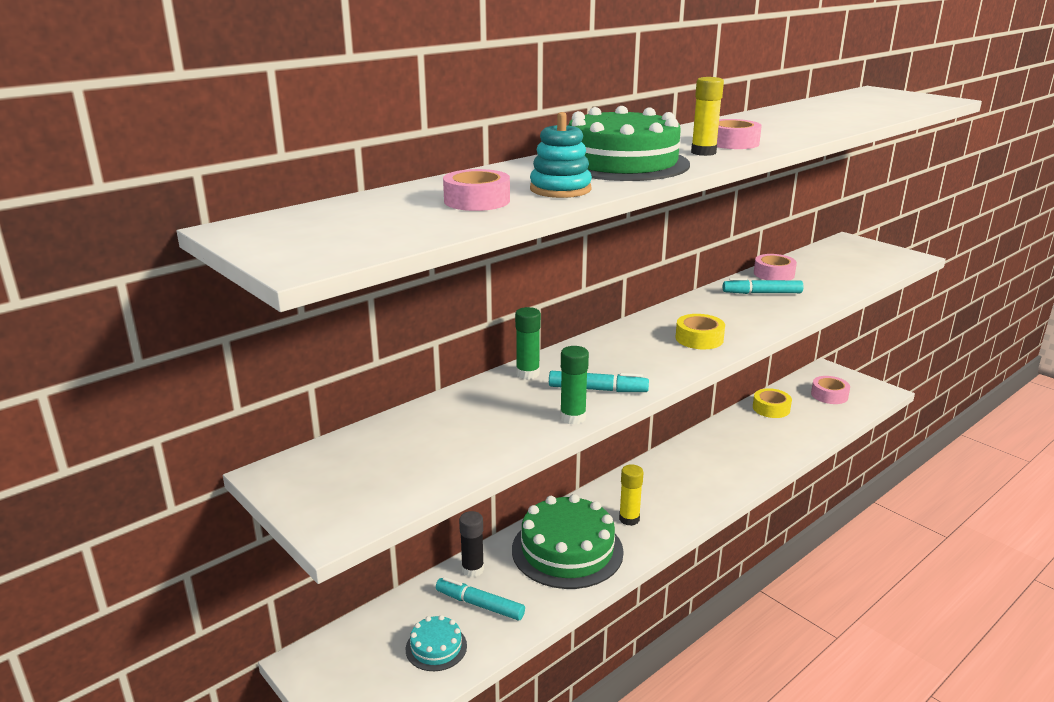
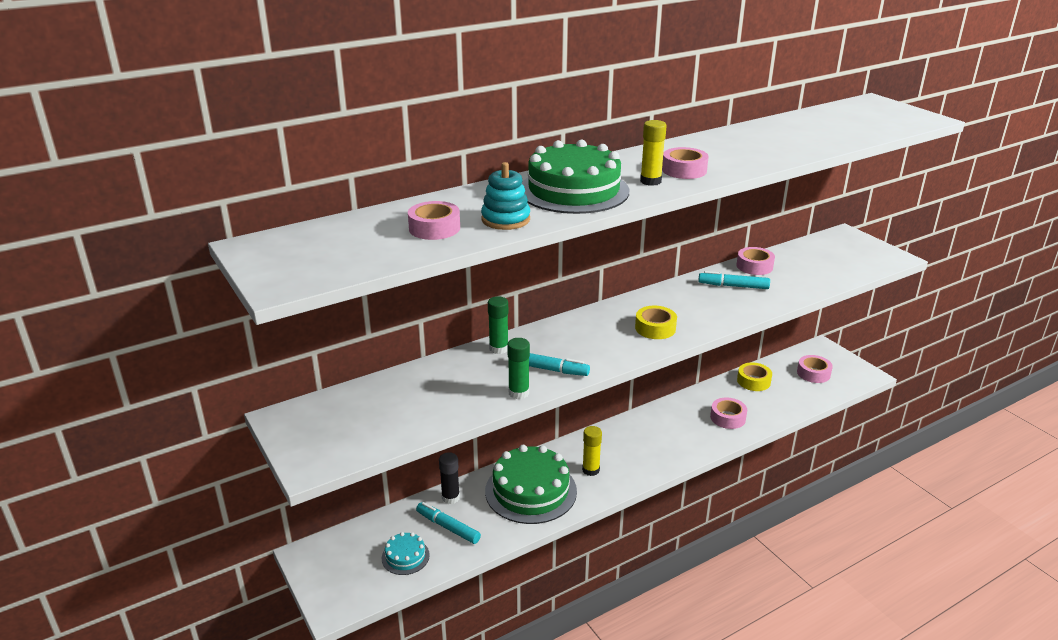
camera: 10 degrees right, 5 degrees up
none -> pink tape [710,397,747,429]

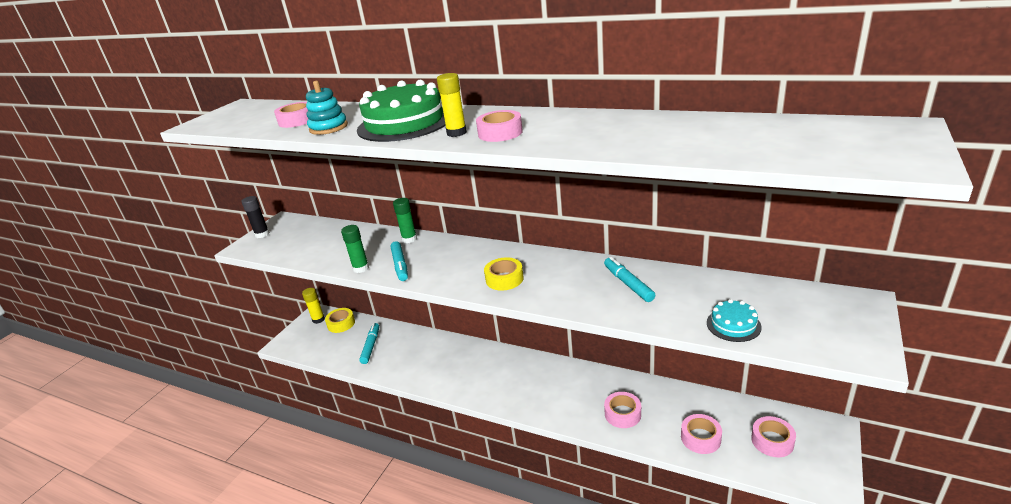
camera: 60 degrees right, 0 degrees up
turquoise cake [382,532,430,575] -> turquoise cake moved to [707,299,762,342]
black glue stick [439,452,460,504] -> black glue stick moved to [241,196,270,238]
green cake [485,445,577,524] -> none
yellow glue stick [582,426,602,476] -> yellow glue stick moved to [302,288,325,324]
pink tape [736,247,775,275] -> pink tape moved to [681,414,722,454]
yellow tape [737,363,772,391] -> yellow tape moved to [325,308,355,333]

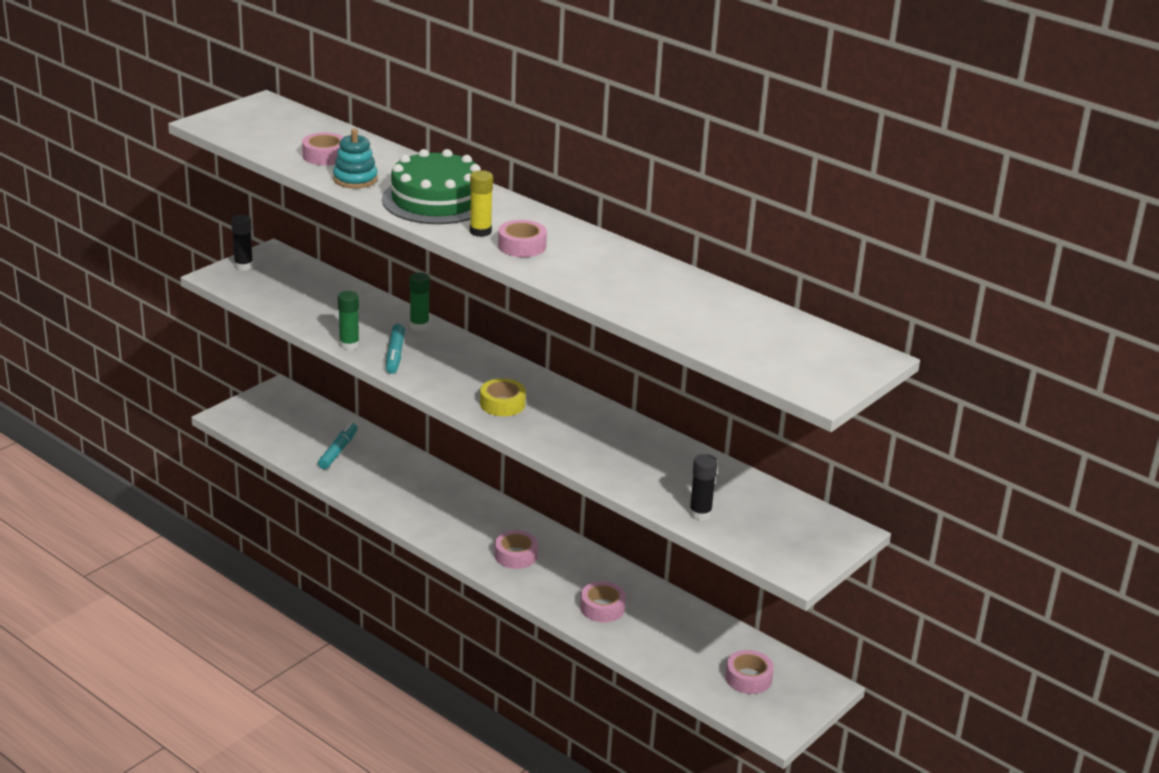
camera: 10 degrees right, 0 degrees up
yellow glue stick [302,288,325,324] -> none
yellow tape [325,308,355,333] -> none
turquoise marker [604,257,655,302] -> none
pink tape [681,414,722,454] -> pink tape moved to [495,530,538,569]
turquoise cake [707,299,762,342] -> black glue stick [689,454,718,521]

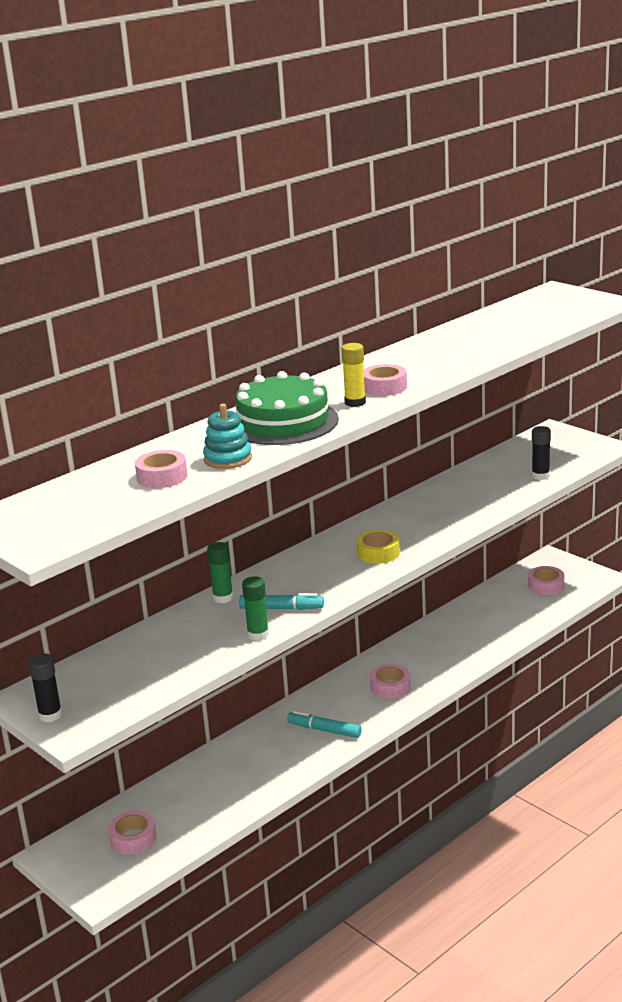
camera: 80 degrees left, 5 degrees down
turquoise marker [318,422,357,469] -> turquoise marker moved to [287,711,362,738]
pink tape [580,581,626,622] -> pink tape moved to [108,811,156,854]

